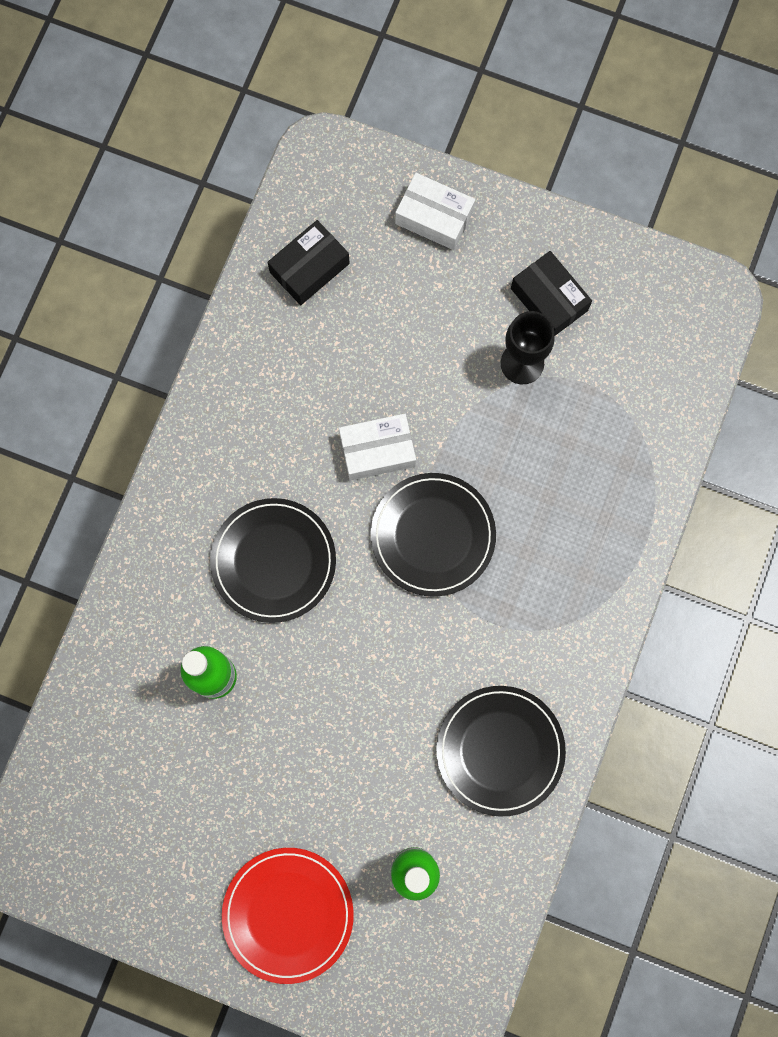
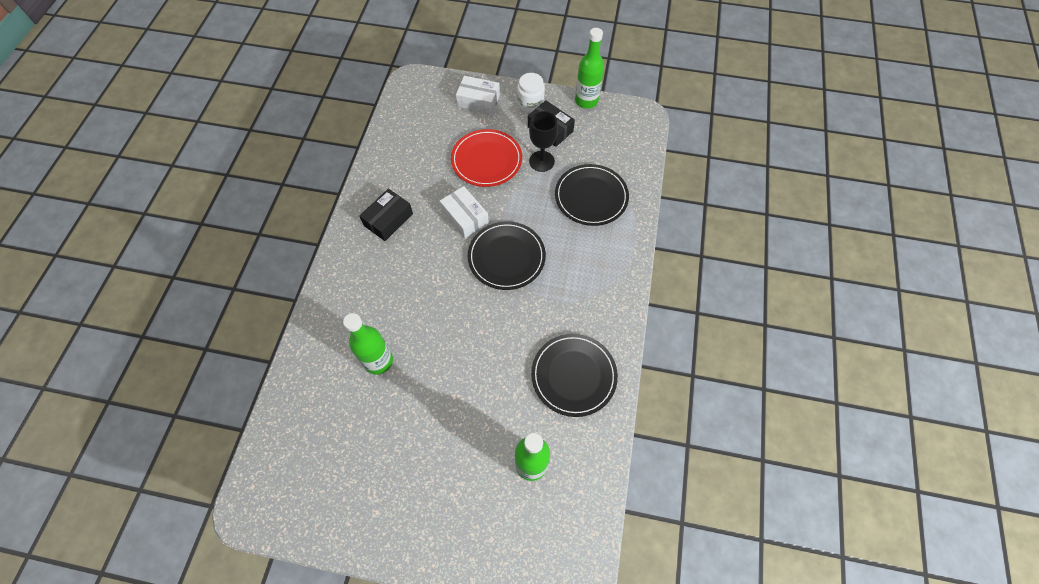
camera: 10 degrees left, 15 degrees down
black plate [210,498,336,623] -> black plate moved to [555,164,629,226]
red plate [222,848,354,984] -> red plate moved to [451,129,522,187]
black box [267,220,350,305] -> black box moved to [359,189,413,241]
white box [339,414,416,481] -> white box turned 75 degrees clockwise [440,186,489,238]
none -> white jar [517,73,545,113]
none -> green bottle [575,28,604,109]

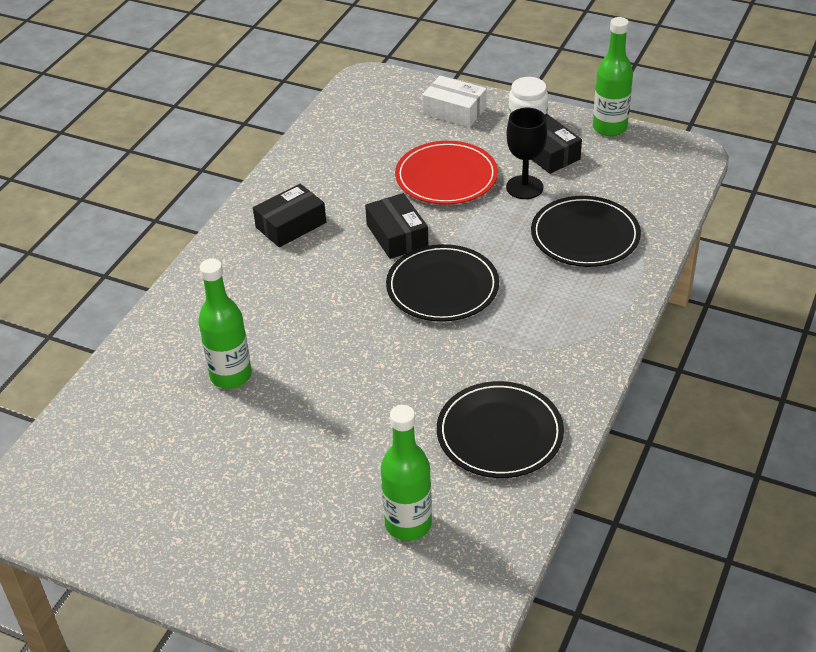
camera: 15 degrees right, 20 degrees down
white box [440,186,489,238] -> black box [365,193,428,259]

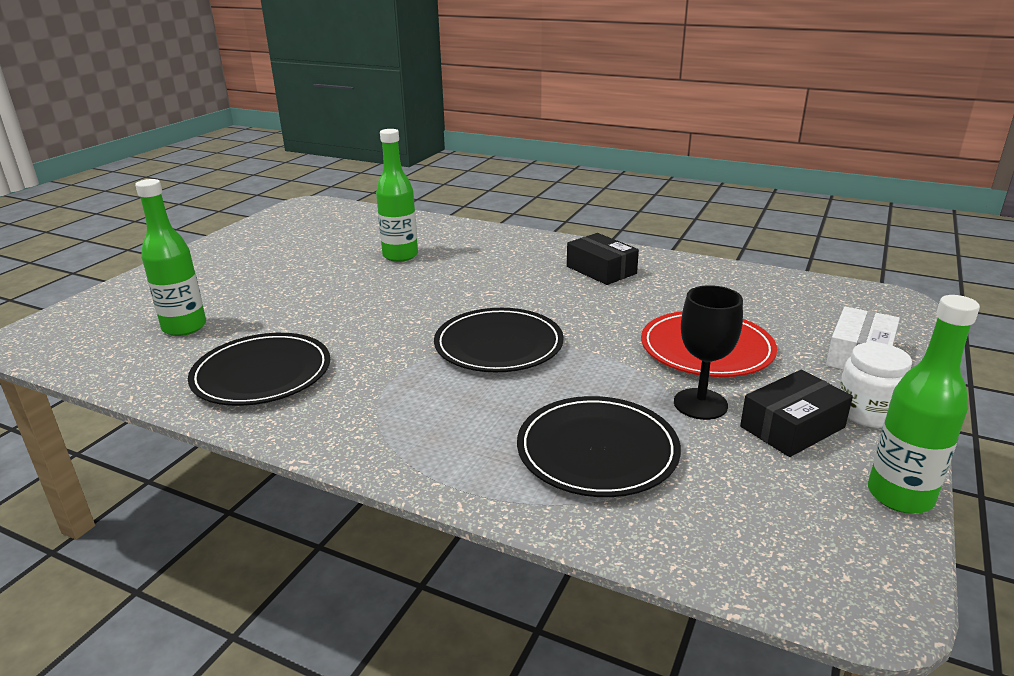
camera: 90 degrees right, 15 degrees down
black box [365,193,428,259] -> none

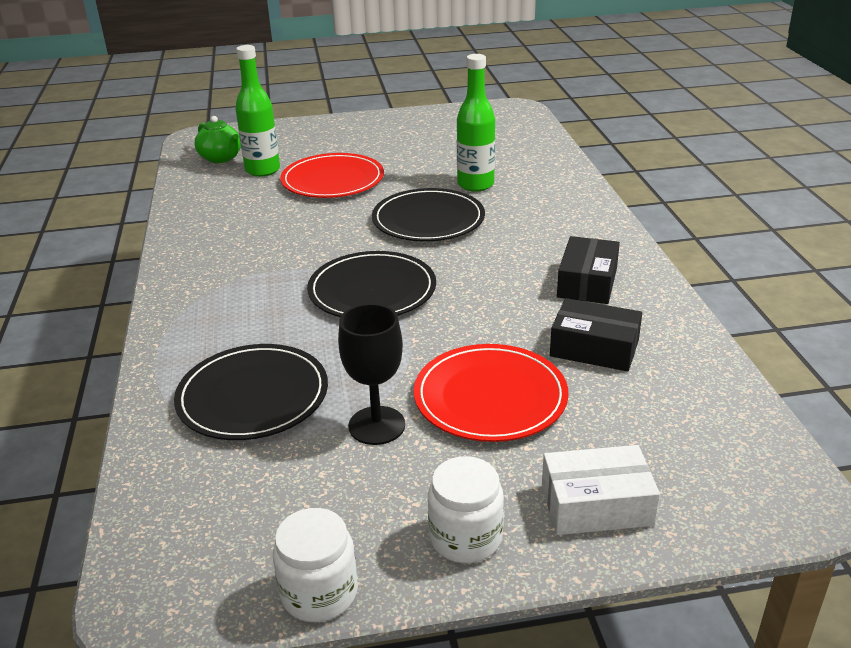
camera: 55 degrees right, 5 degrees up
black plate [188,333,330,406] -> black plate moved to [372,188,485,241]
black box [740,370,853,457] -> black box moved to [550,298,642,372]
green bottle [868,295,980,514] -> white jar [273,508,358,622]
none -> green teapot [194,116,241,163]
none -> red plate [280,153,384,198]

